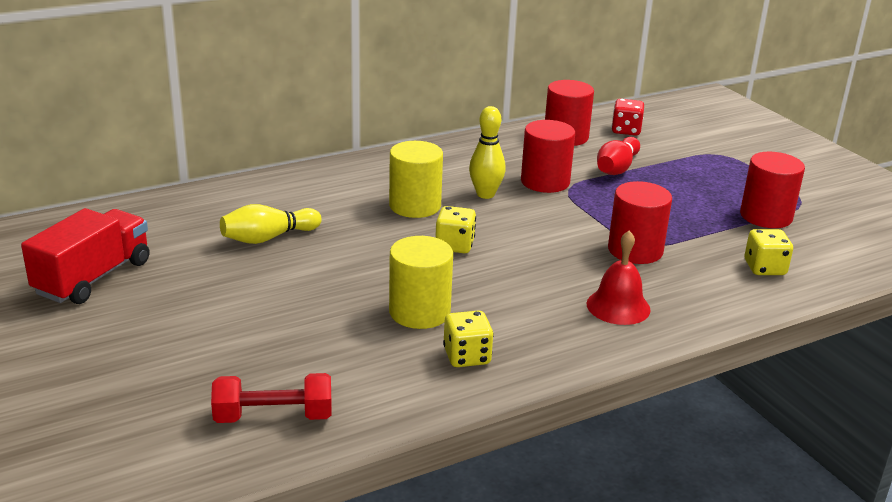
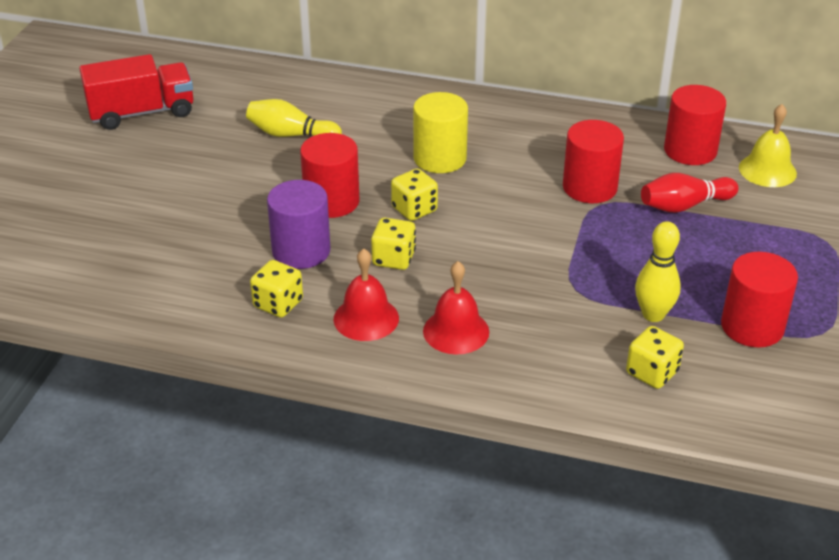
camera: 45 degrees right, 10 degrees up
red dumbbell [211,373,332,423] -> none
yellow cylinder [389,236,453,329] -> purple cylinder [267,180,330,269]
yellow bowling pin [469,106,505,199] -> yellow bowling pin moved to [635,221,681,322]
red cylinder [608,181,672,264] -> red cylinder moved to [300,133,360,218]
red dice [612,99,644,136] -> yellow bell [739,104,797,187]
none -> red bell [334,248,399,341]
none -> yellow dice [371,218,416,270]

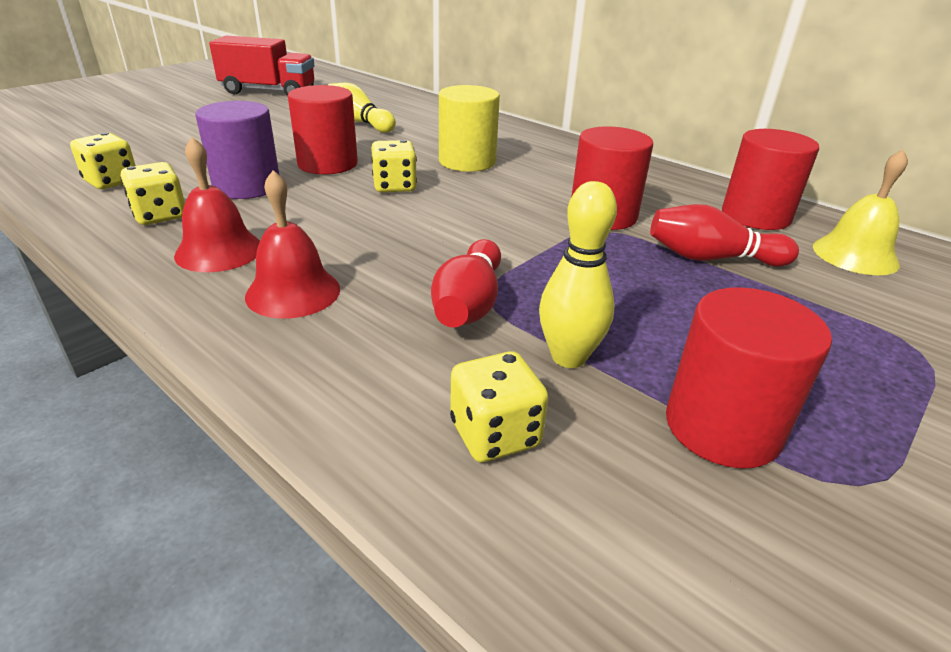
camera: 25 degrees right, 5 degrees down
yellow dice [371,218,416,270] -> yellow dice moved to [70,133,136,189]
none -> red bowling pin [431,239,501,327]

